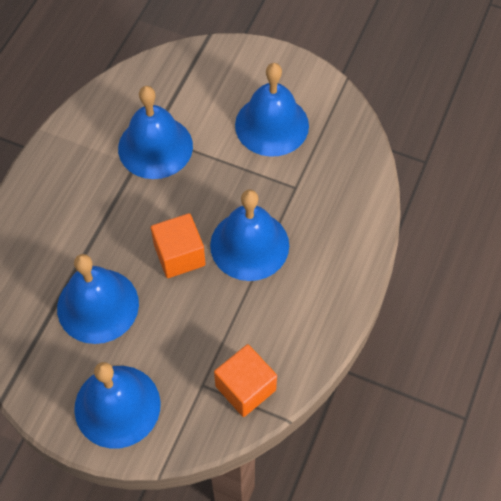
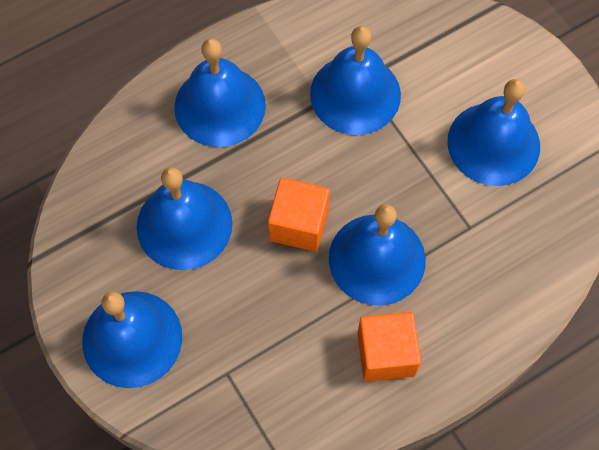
camera: 35 degrees right, 5 degrees up
orange cube [214,344,277,417] -> orange cube moved to [357,312,421,381]
none -> blue bell [174,38,266,147]

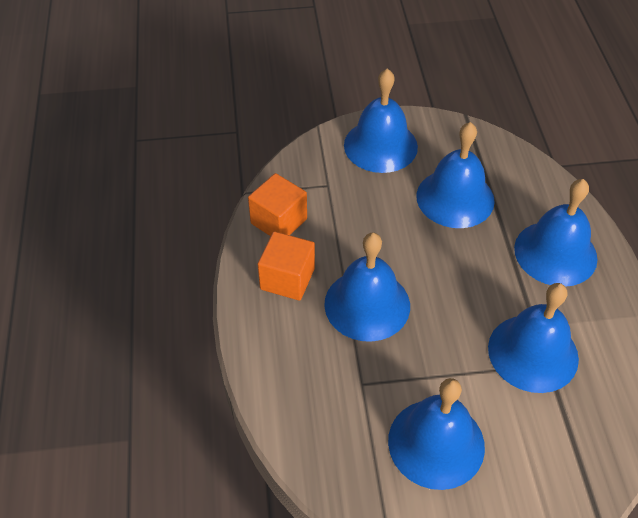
camera: 115 degrees right, 15 degrees down
orange cube [268,178,330,252] -> orange cube moved to [248,173,307,236]

